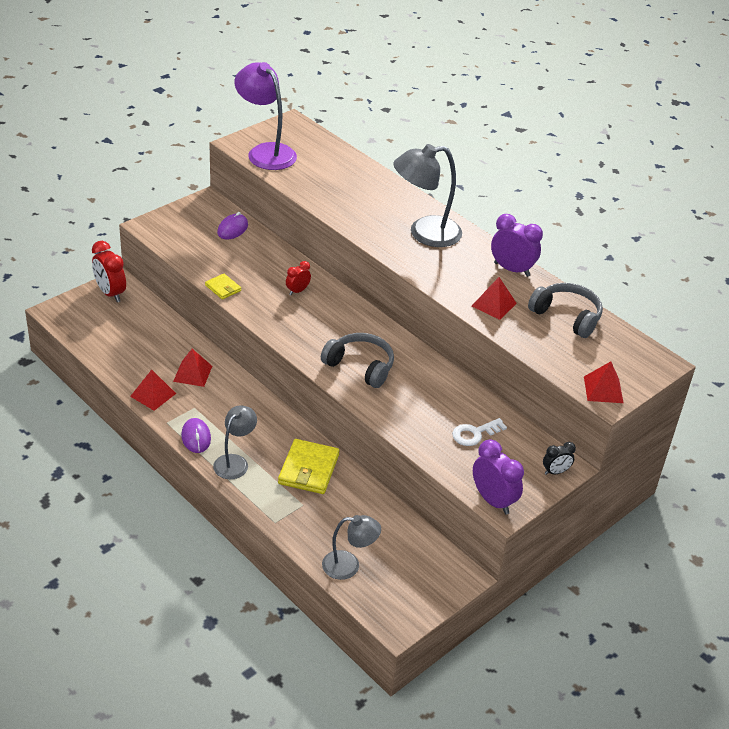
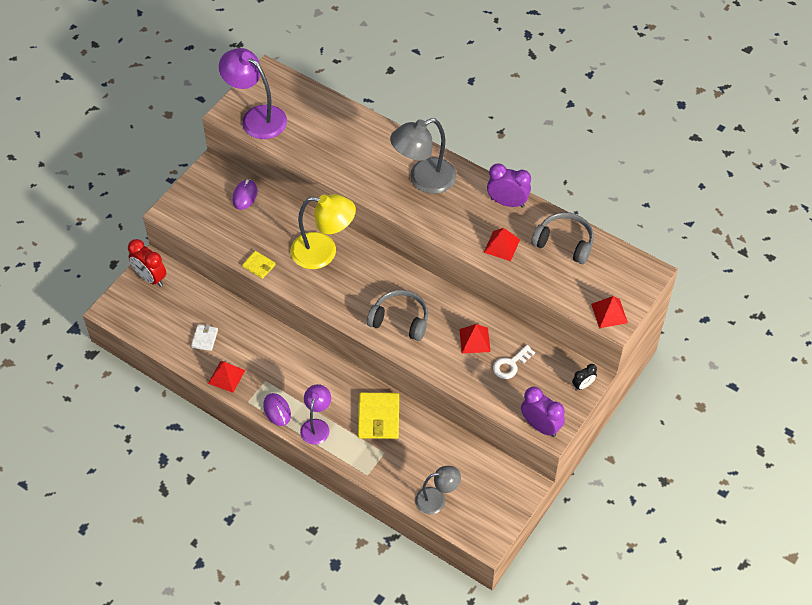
camera: 10 degrees left, 15 degrees up
red pyramid [173,349,212,387] -> red pyramid moved to [459,324,491,354]
grey lamp [213,405,257,479] -> purple lamp [300,384,331,445]
red clock [286,261,311,295] -> yellow lamp [290,194,356,269]
none -> white wallet [191,325,218,351]

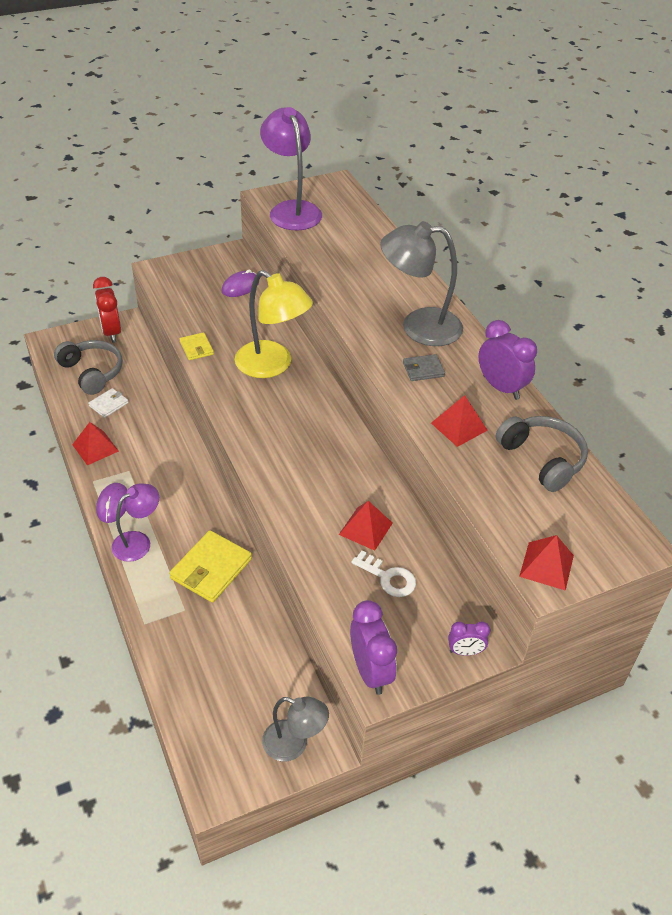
camera: 30 degrees right, 10 degrees down
grey headphones [367,290,428,341] -> grey headphones moved to [54,340,123,395]
grey lamp [415,466,461,514] -> grey lamp moved to [262,697,329,761]
white key [493,345,535,379] -> white key turned 135 degrees counterclockwise [351,551,416,597]
black clock [572,364,597,390] -> purple clock [448,621,490,656]
none -> grey wallet [403,354,445,381]

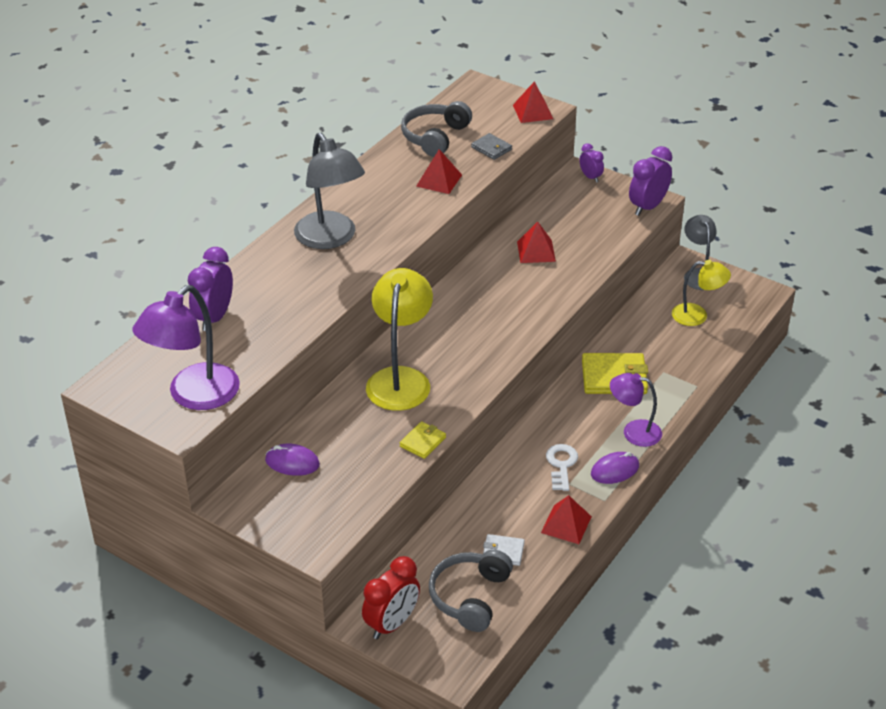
camera: 120 degrees left, 5 degrees down
white key [351,551,416,597] -> white key moved to [546,444,578,491]
grey wallet [403,354,445,381] -> grey wallet moved to [471,133,512,160]
purple clock [479,320,537,400] -> purple clock moved to [188,247,233,331]
none -> yellow lamp [672,260,731,326]

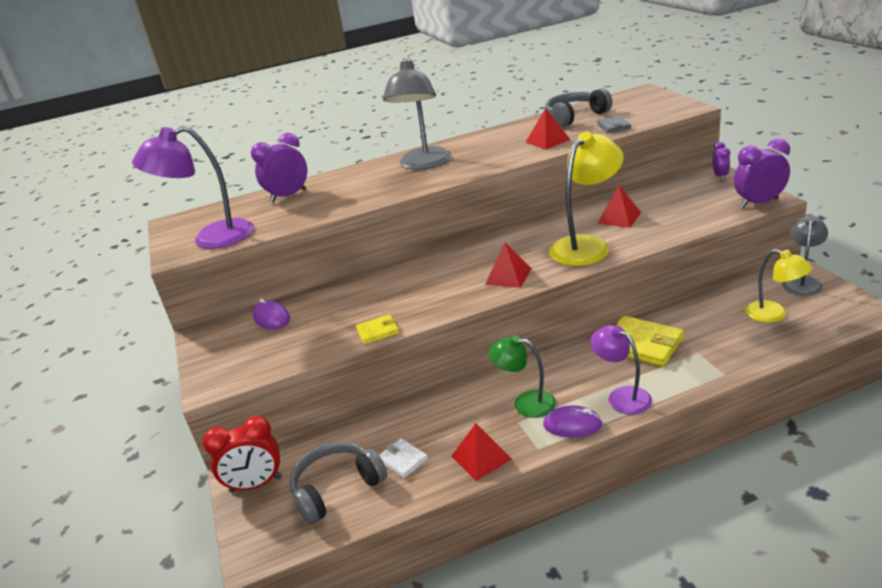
camera: 40 degrees right, 10 degrees down
yellow lamp [366,268,433,411] -> yellow lamp moved to [549,131,624,266]
red pyramid [513,81,553,123] -> red pyramid moved to [485,243,532,288]
white key [546,444,578,491] -> green lamp [489,335,556,418]

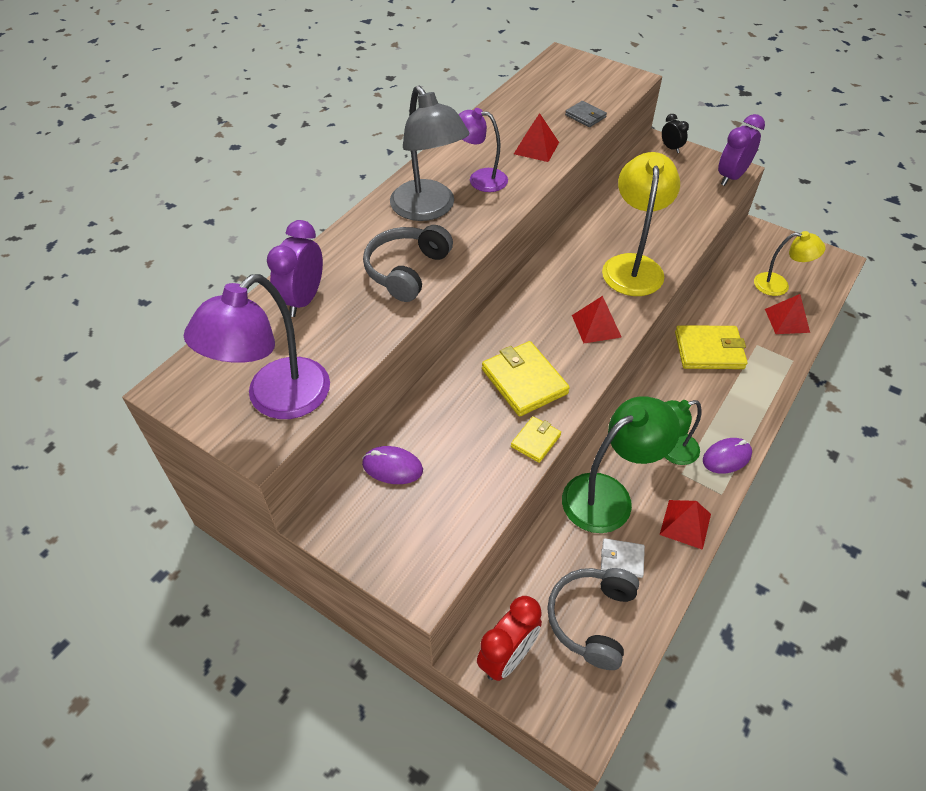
camera: 40 degrees left, 20 degrees up
grey headphones [545,88,612,127] -> grey headphones moved to [363,225,453,302]
purple lamp [590,325,652,415] -> purple lamp moved to [458,108,508,192]
red pyramid [597,186,641,228] -> red pyramid moved to [765,294,810,334]
purple clock [712,142,730,180] -> black clock [662,114,689,153]
grey lamp [782,216,828,296] -> none
none -> yellow wallet [482,341,570,417]
none -> green lamp [562,396,680,533]

